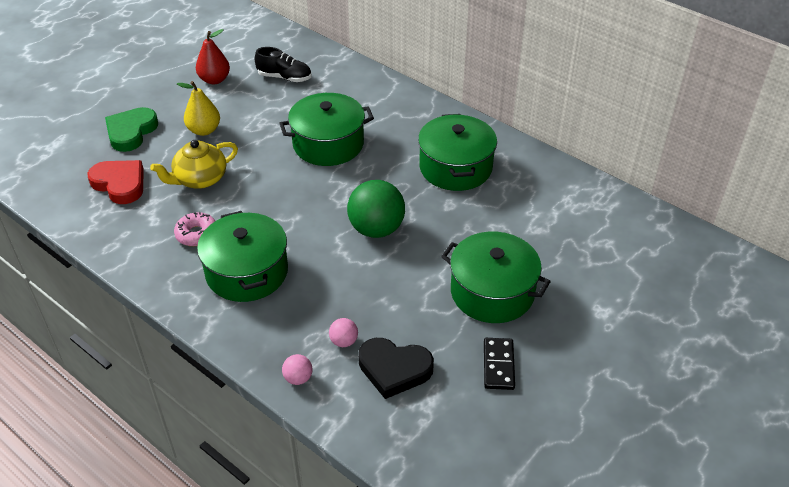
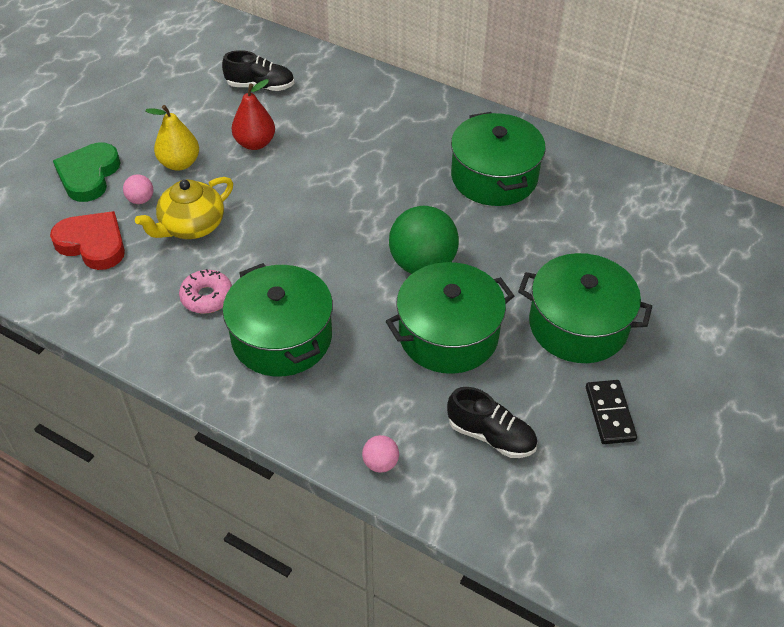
camera: 10 degrees left, 5 degrees up
red pear [196,29,230,84] -> red pear moved to [232,79,275,150]
green pot [279,93,374,166] -> green pot moved to [386,262,514,374]
pink ball [329,318,358,347] -> pink ball moved to [123,174,153,204]
black heart [358,338,434,399] -> black shoe [447,387,537,458]

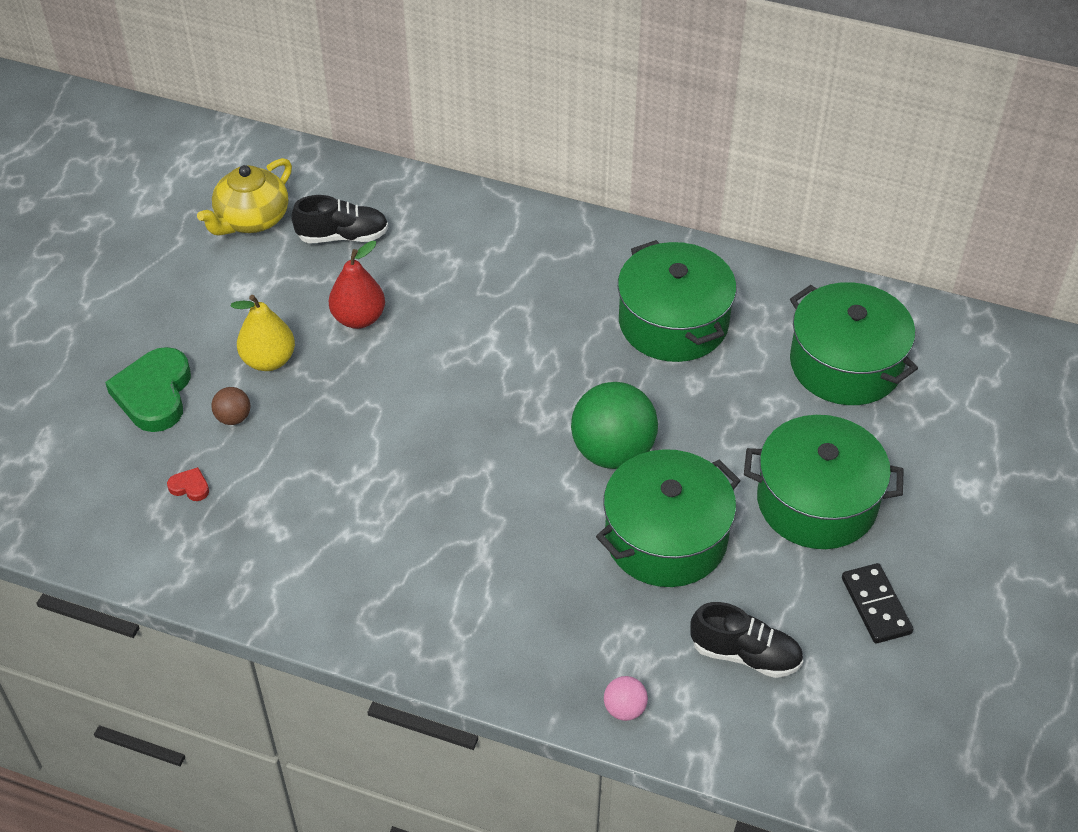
camera: 10 degrees left, 0 degrees up
red heart [50,211,125,270] -> red heart [167,467,209,501], size x0.42
pink ball [123,174,153,204] -> brown ball [211,387,250,425]
yellow teapot [135,177,233,239] -> yellow teapot moved to [197,158,292,236]
pink donut [179,269,232,314] -> none
green pot [223,263,333,376] -> green pot moved to [790,282,918,405]

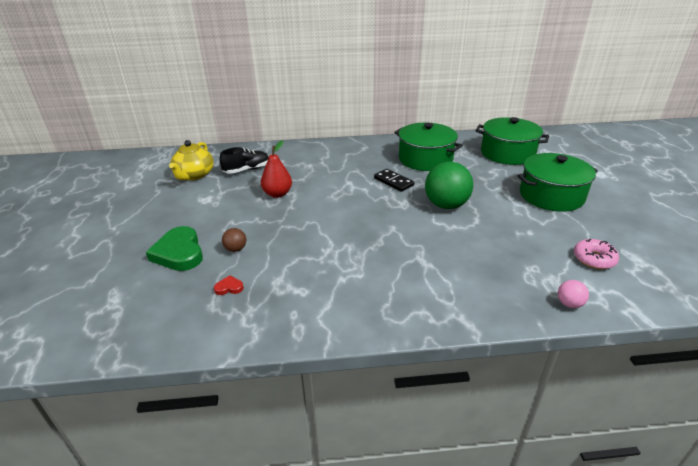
camera: 25 degrees left, 15 degrees down
yellow pear [230,295,295,371] -> none
green pot [596,449,741,587] -> none
black shoe [691,602,803,678] -> pink donut [574,239,619,269]
black domino [842,563,913,643] -> black domino moved to [374,169,414,192]

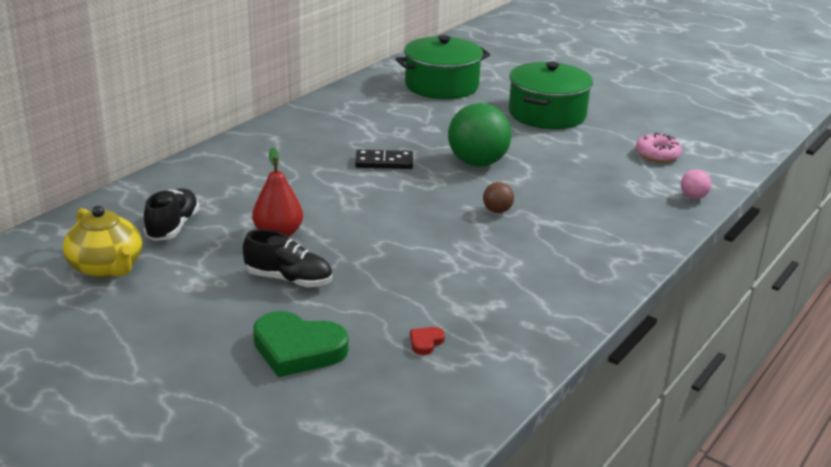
camera: 50 degrees left, 5 degrees down
brown ball [222,228,246,252] -> brown ball moved to [483,182,514,213]
green pot [394,123,463,171] -> none
none -> black shoe [243,229,332,287]

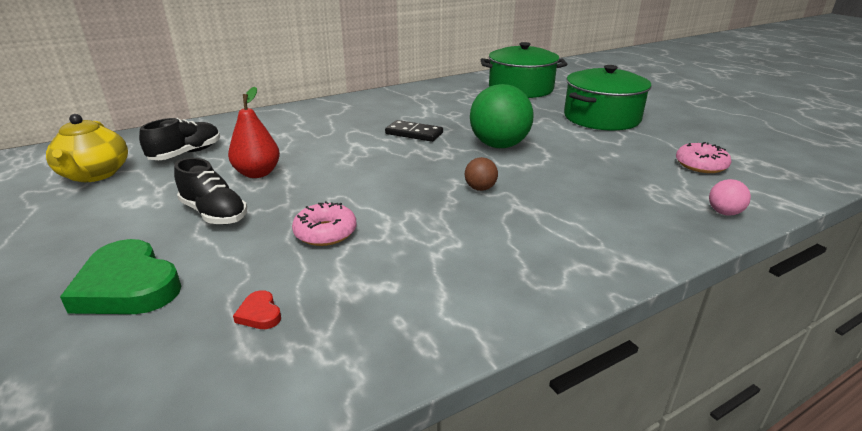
camera: 25 degrees right, 0 degrees up
red heart [410,327,445,355] -> red heart turned 90 degrees counterclockwise [233,290,281,329]
none -> pink donut [292,201,357,246]

